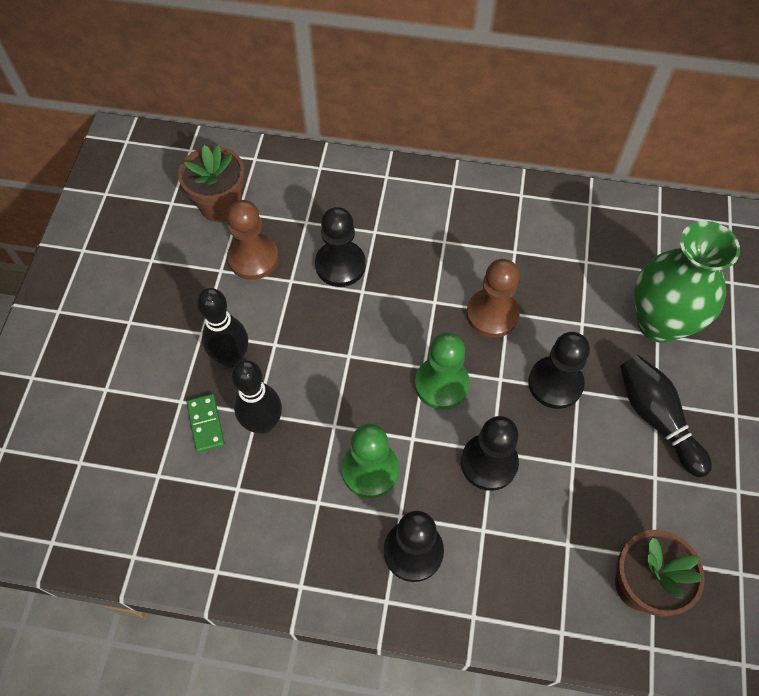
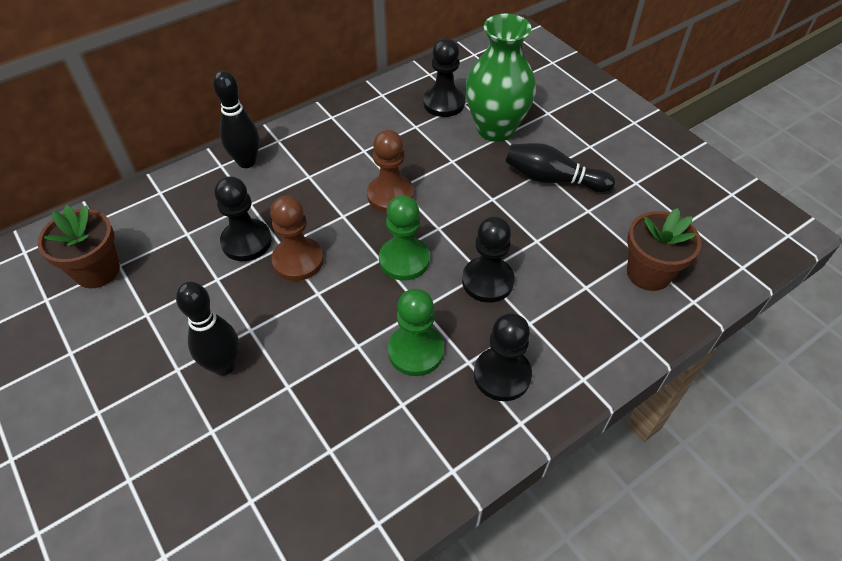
camera: 45 degrees left, 10 degrees down
green domino [186,394,225,453] -> none
brown pawn [227,200,279,280] -> brown pawn moved to [270,196,324,281]
black bowling pin [232,360,282,434] -> black bowling pin moved to [213,71,259,168]
black pawn [528,332,590,409] -> black pawn moved to [423,38,465,117]

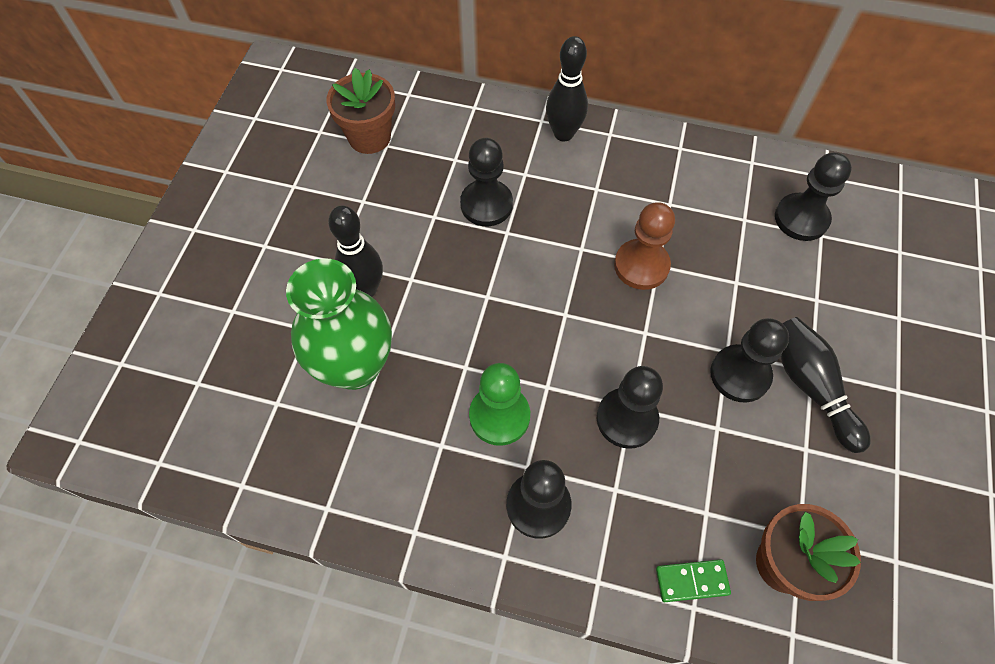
camera: 50 degrees right, 10 degrees up
brown pawn [270,196,324,281] -> none
green pawn [379,195,430,281] -> none
green vase [465,14,536,142] -> green vase moved to [286,258,392,390]
none -> green domino [656,559,731,602]
none -> black pawn [710,318,789,403]

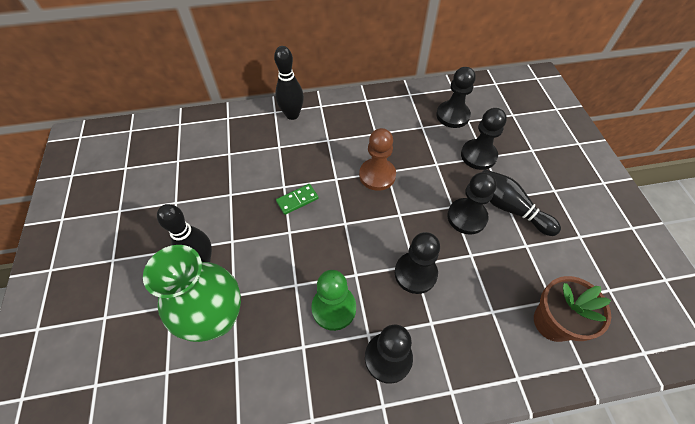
camera: 25 degrees left, 5 degrees down
brown flower pot [327,68,395,154] -> none
black pawn [460,138,513,226] -> black pawn moved to [461,108,507,170]
green domino [656,559,731,602] -> green domino moved to [276,184,319,215]

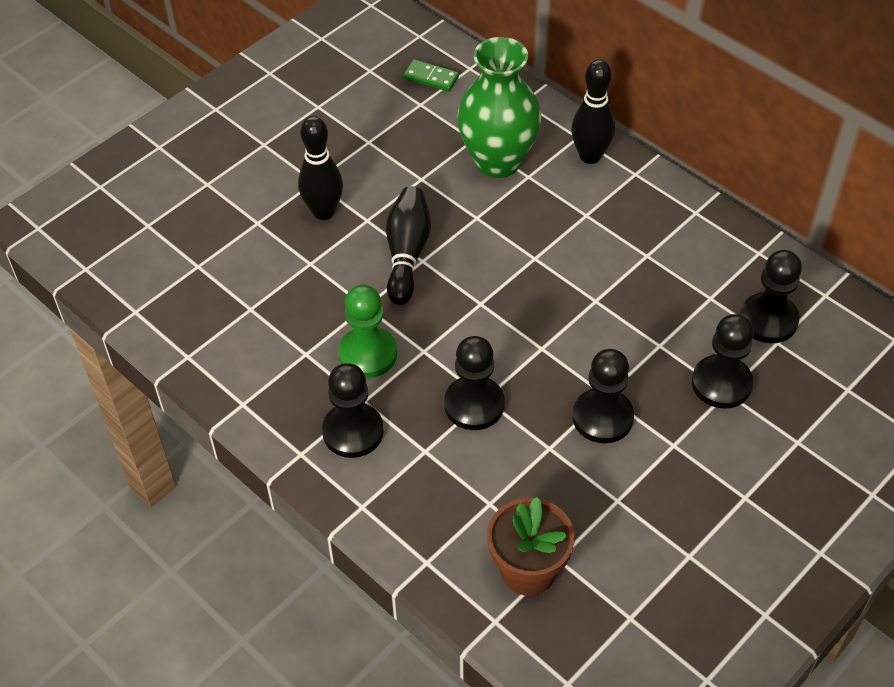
camera: 55 degrees right, 5 degrees down
green vase [143,245,241,342] -> green vase moved to [457,37,541,178]
green domino [276,184,319,215] -> green domino moved to [404,59,459,92]
brown pawn [359,128,396,191] -> none
black bowling pin [483,169,561,236] -> black bowling pin moved to [386,186,431,305]

